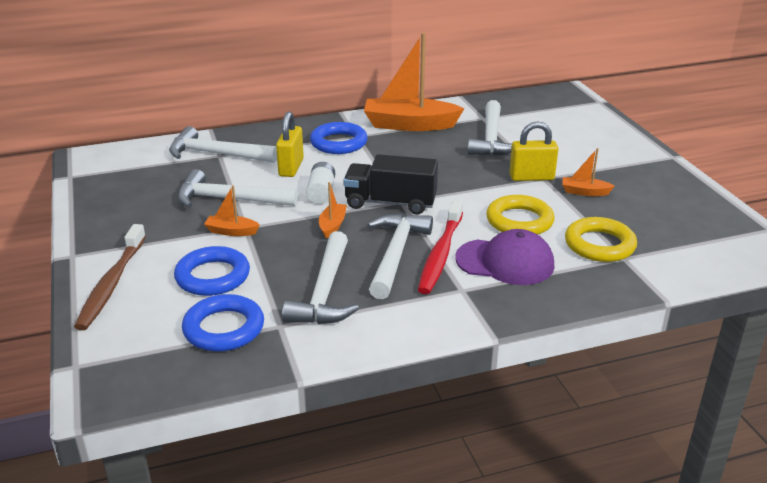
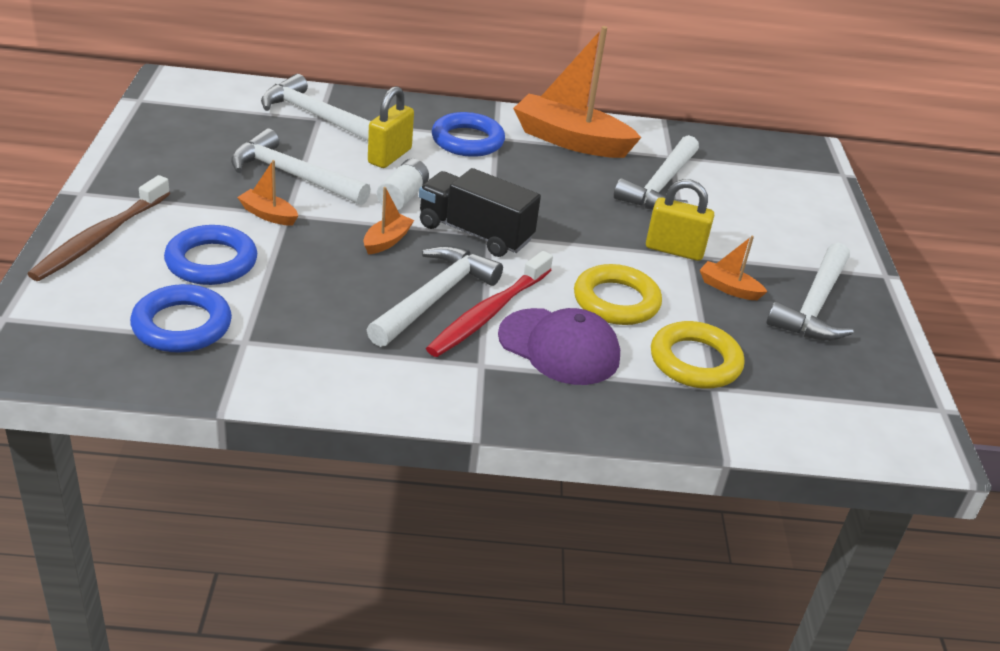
camera: 15 degrees right, 5 degrees up
white hammer [282,231,359,324] -> white hammer moved to [766,243,854,341]

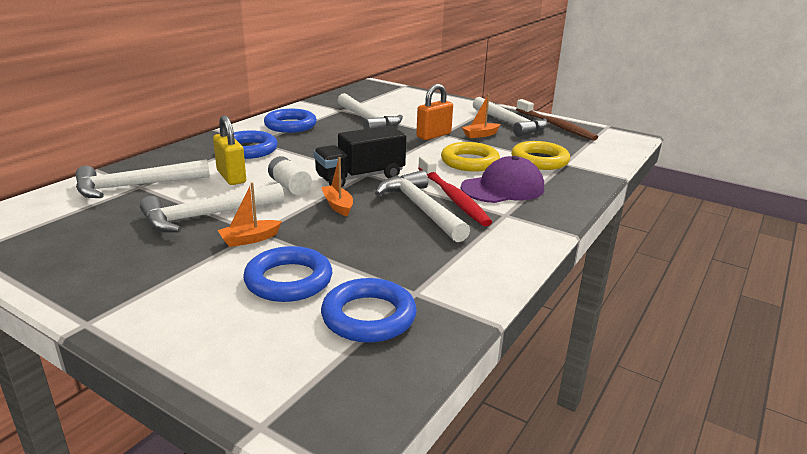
camera: 55 degrees left, 10 degrees down
brown toothbrush [28,175,170,281] -> brown toothbrush moved to [516,99,598,141]
orange boat [513,26,641,158] -> blue ring [264,109,317,133]
yellow padlock [646,179,714,261] -> orange padlock [416,84,453,140]

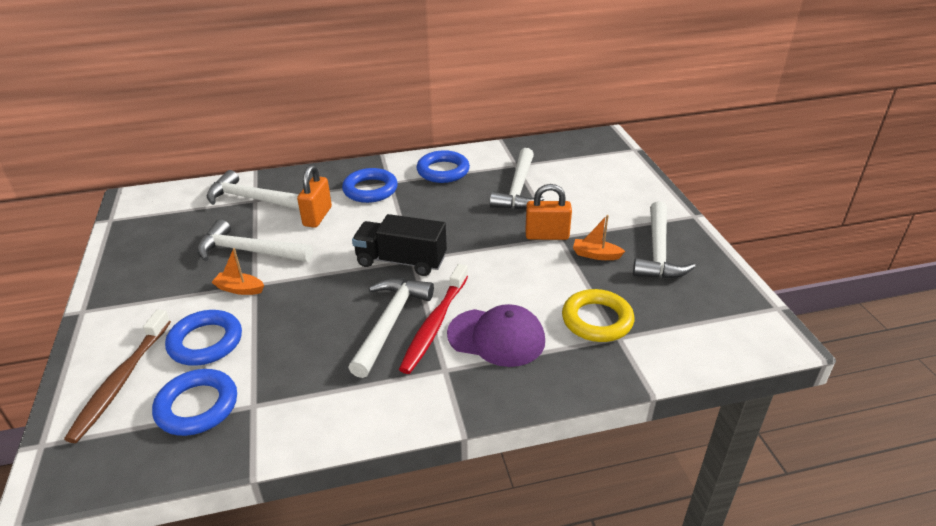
camera: 45 degrees right, 10 degrees up
yellow padlock [213,115,246,185] -> orange padlock [297,165,332,228]
white battery [268,156,312,195] -> none
orange boat [321,157,353,216] -> none
yellow ring [441,142,500,172] -> none
brown toothbrush [516,99,598,141] -> brown toothbrush moved to [64,310,171,443]

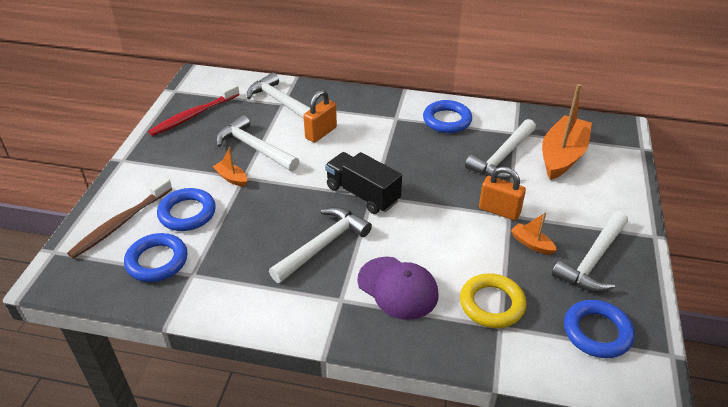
camera: 25 degrees right, 5 degrees up
blue ring [342,168,398,203] -> blue ring moved to [564,300,635,358]
red toothbrush [399,264,468,374] -> red toothbrush moved to [148,84,240,136]
none -> orange boat [542,84,592,180]

